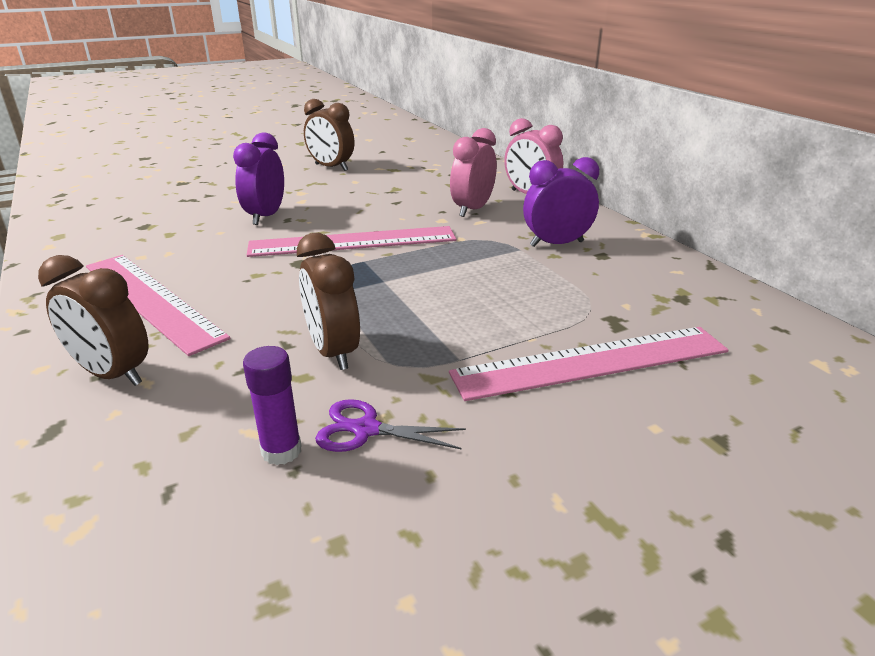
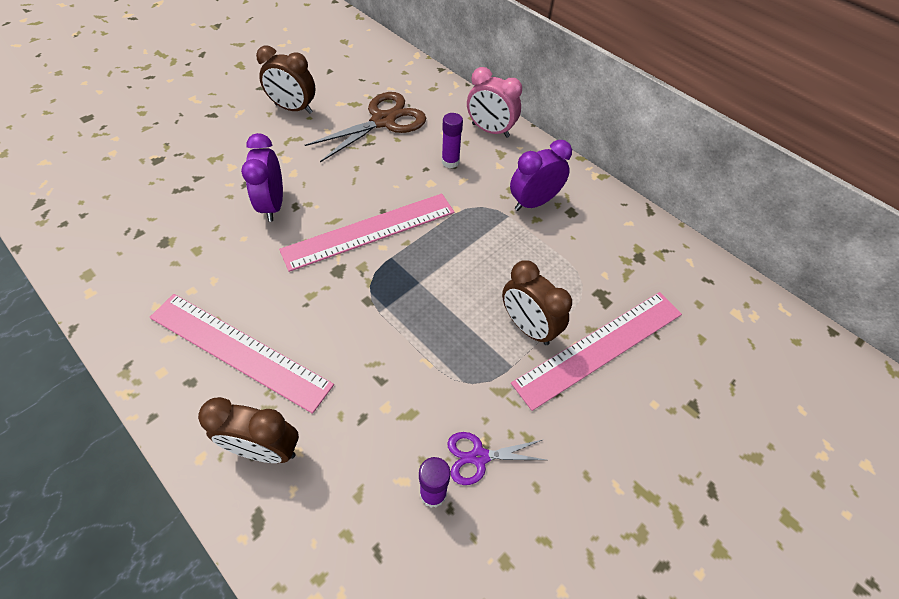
camera: 20 degrees left, 25 degrees up
brown clock [297,233,360,370] -> brown clock moved to [502,260,572,345]
pink clock [450,128,497,217] -> purple glue stick [442,113,463,168]
none -> brown scissors [305,92,426,162]

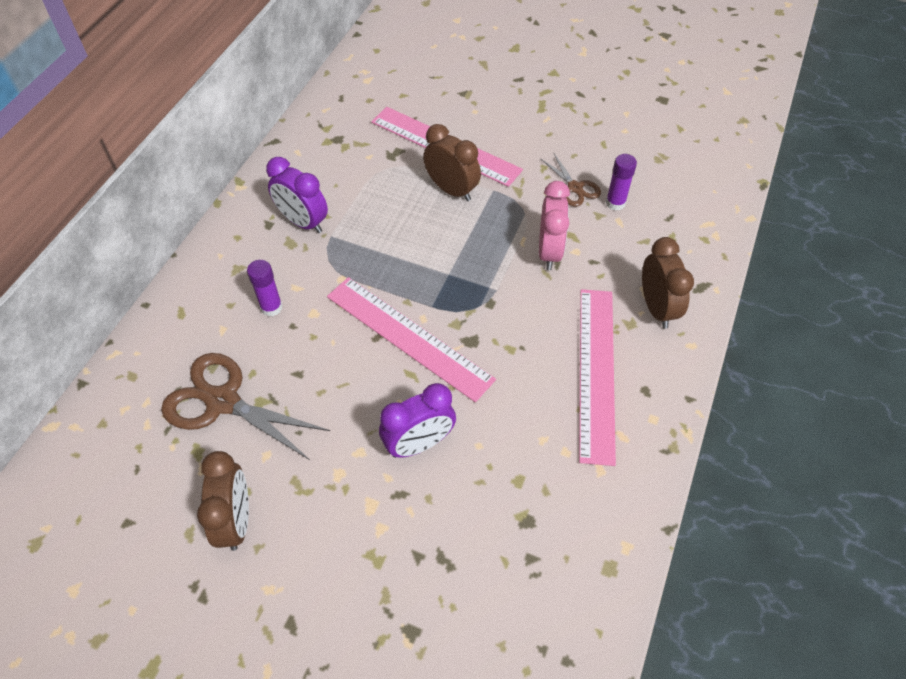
camera: 110 degrees left, 0 degrees up
purple scissors [447,432,546,485] -> brown scissors [540,152,601,207]
pink clock [467,67,522,138] -> pink clock moved to [539,181,570,270]
brown clock [502,260,572,345] -> brown clock turned 75 degrees counterclockwise [423,124,481,201]

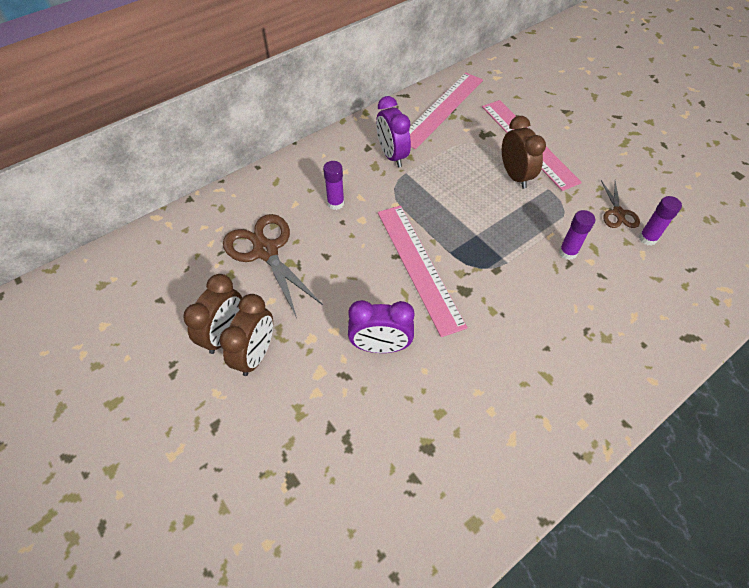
camera: 30 degrees right, 0 degrees up
pink clock [539,181,570,270] -> purple glue stick [559,210,595,260]
pink ruler [579,289,616,466] -> pink ruler moved to [409,72,483,149]
brown clock [642,237,694,328] -> brown clock moved to [220,294,273,376]

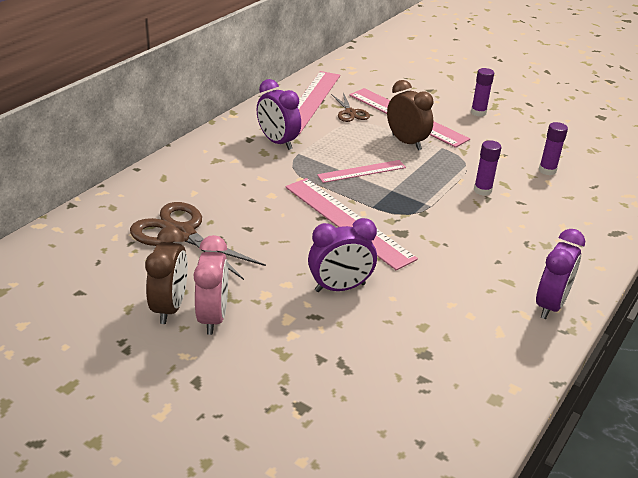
camera: 20 degrees left, 20 degrees down
brown clock [220,294,273,376] -> pink clock [194,235,228,335]
purple glue stick [323,161,344,210] -> purple glue stick moved to [471,68,494,117]
brown scissors [601,180,640,228] -> brown scissors moved to [331,93,370,122]
none -> pink ruler [317,160,406,183]
none -> purple clock [536,229,585,319]

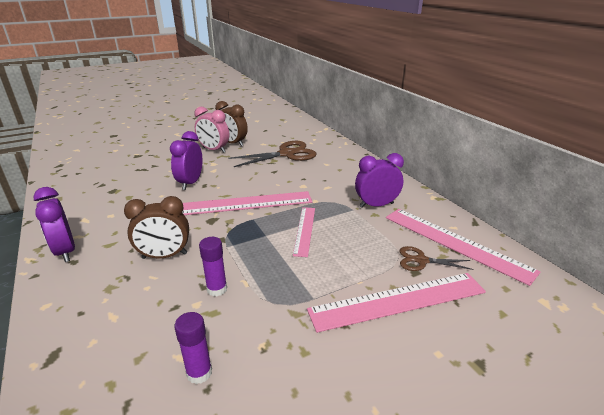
camera: 120 degrees right, 5 degrees down
brown clock [387,80,434,150] -> brown clock moved to [124,196,189,259]
purple glue stick [471,68,494,117] -> none

